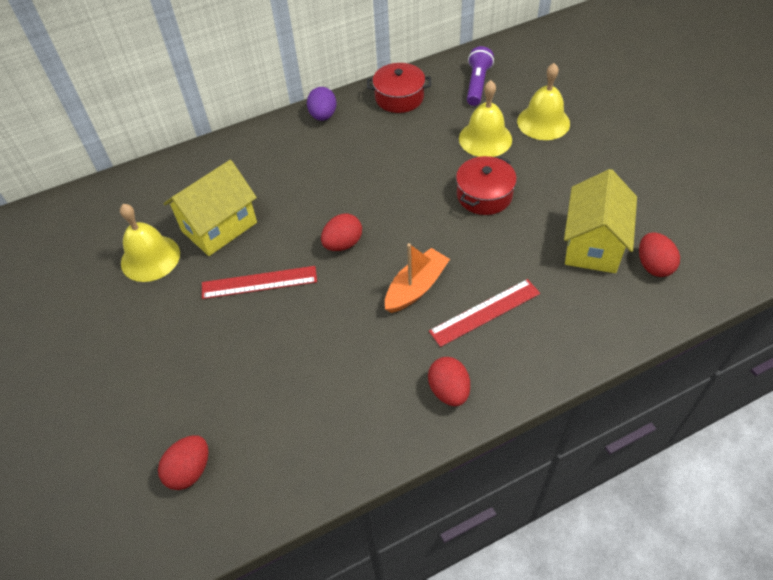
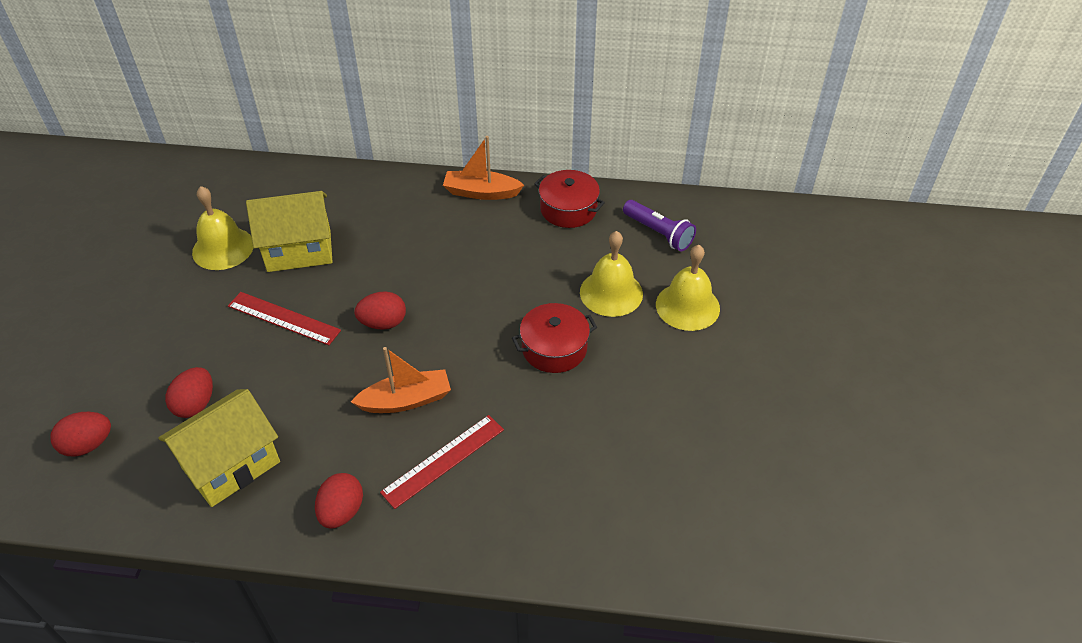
camera: 30 degrees right, 5 degrees down
purple egg [307,87,336,121] -> orange boat [443,136,524,200]
red ruler [429,279,540,347] -> red ruler turned 45 degrees counterclockwise [380,415,504,509]
purple flashlight [467,46,494,106] -> purple flashlight turned 90 degrees clockwise [623,200,696,251]
yellow house [564,169,637,273] -> yellow house moved to [159,389,280,507]
red egg [639,232,680,277] -> red egg moved to [165,367,213,418]

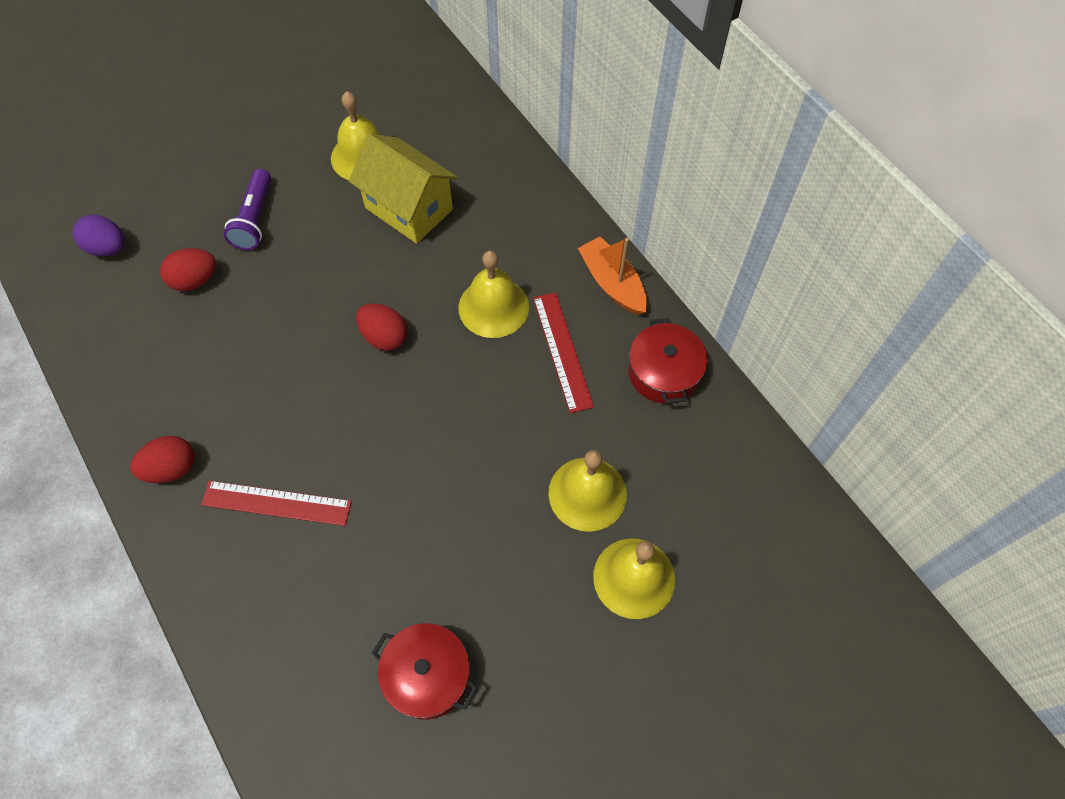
camera: 50 degrees right, 15 degrees up
red egg [51,412,111,457] -> purple egg [72,215,125,256]
yellow house [159,389,280,507] -> none
red ruler [228,292,341,345] -> red ruler moved to [533,292,594,413]
orange boat [351,347,451,413] -> none
red pot [512,303,597,373] -> red pot moved to [372,623,478,720]
purple flashlight [623,200,696,251] -> purple flashlight moved to [224,169,271,250]
none -> yellow bell [458,251,529,338]

